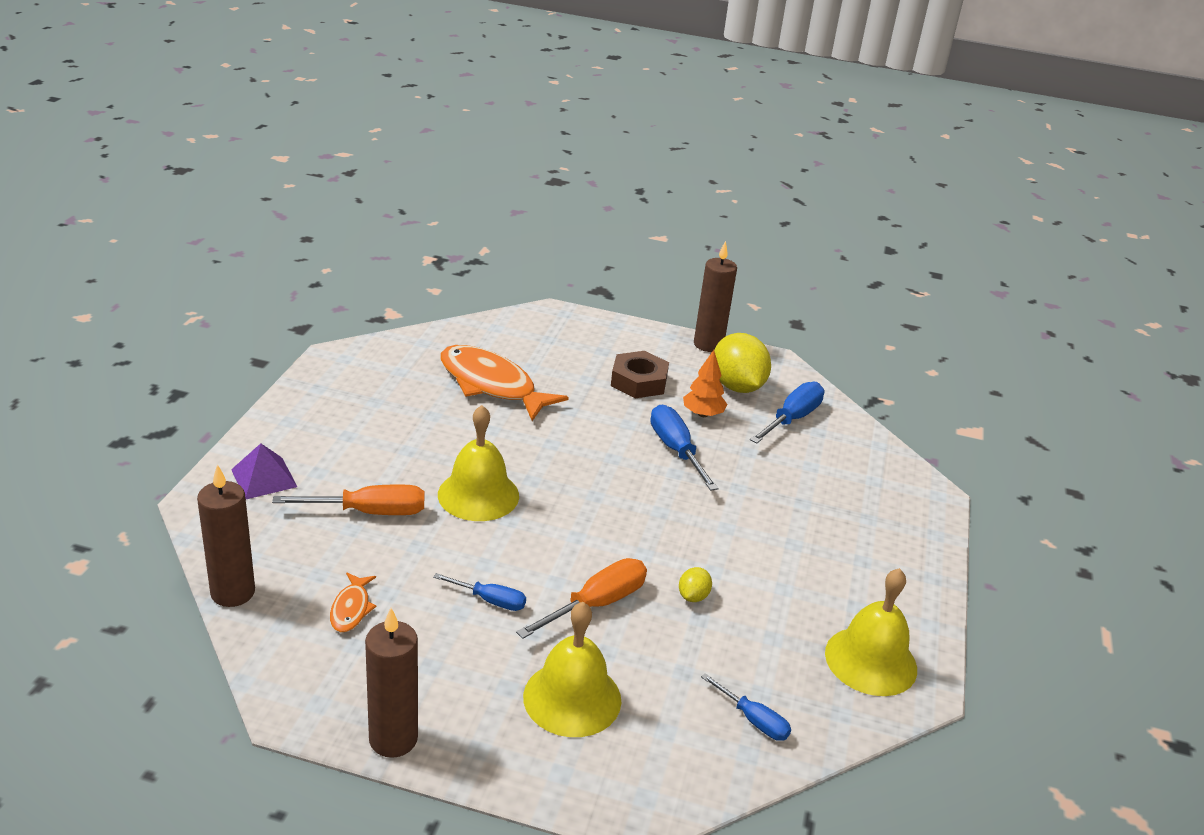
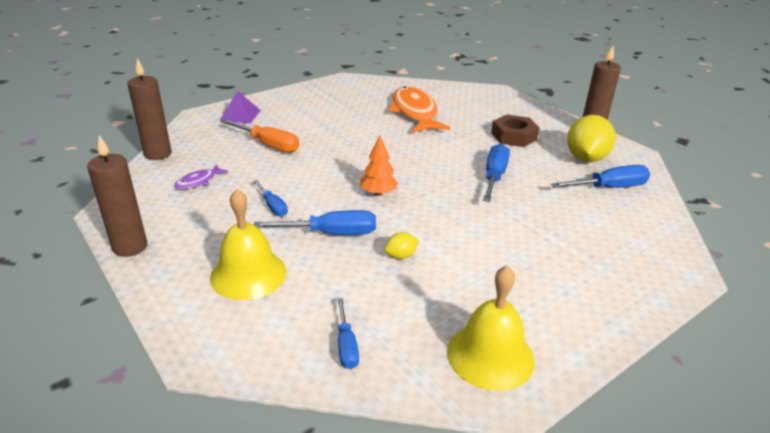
camera: 40 degrees right, 0 degrees up
orange fish [330,573,376,632] -> purple fish [174,164,228,189]
yellow bell [438,405,519,521] -> none
orange screwdriver [516,558,647,639] -> blue screwdriver [254,210,376,235]
orange tree [683,350,728,417] -> orange tree moved to [360,136,398,196]

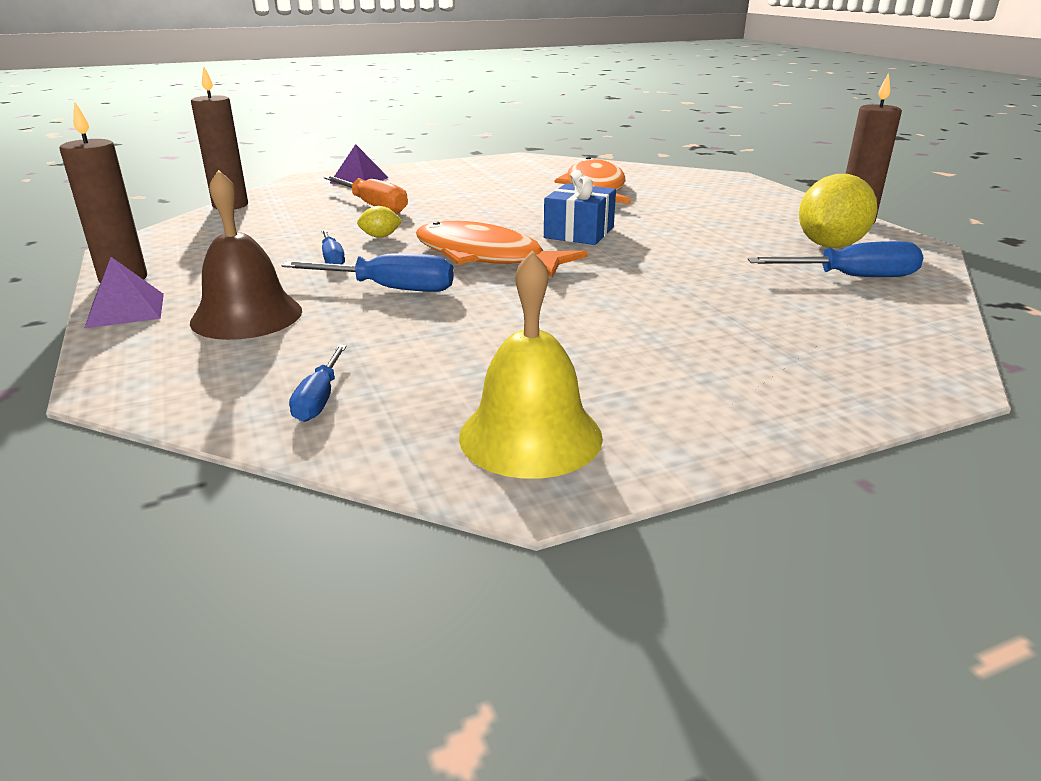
camera: 15 degrees right, 5 degrees down
purple fish [174,164,228,189] -> none
yellow bell [210,189,287,300] -> brown bell [190,170,302,340]
orange tree [360,136,398,196] -> orange fish [416,221,588,277]
yellow lemon [385,232,419,259] -> yellow lemon moved to [357,206,402,238]
blue screwdriver [483,144,510,202] -> none
brown nut [491,114,540,147] -> none
none -> purple pyramid [84,257,164,329]
none -> blue gift [544,170,616,245]

